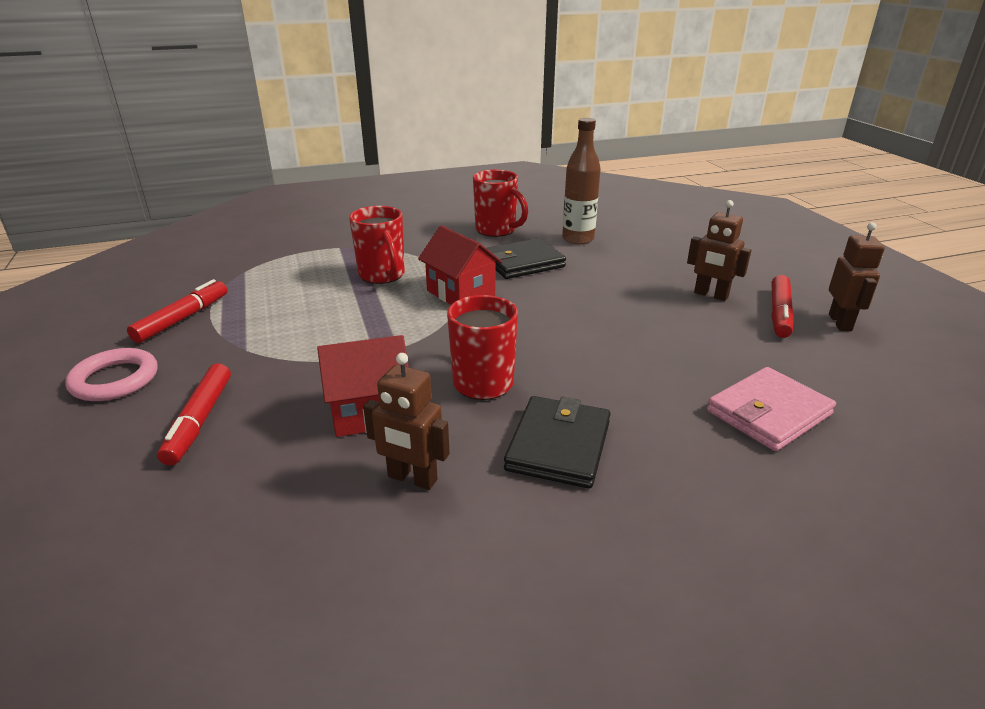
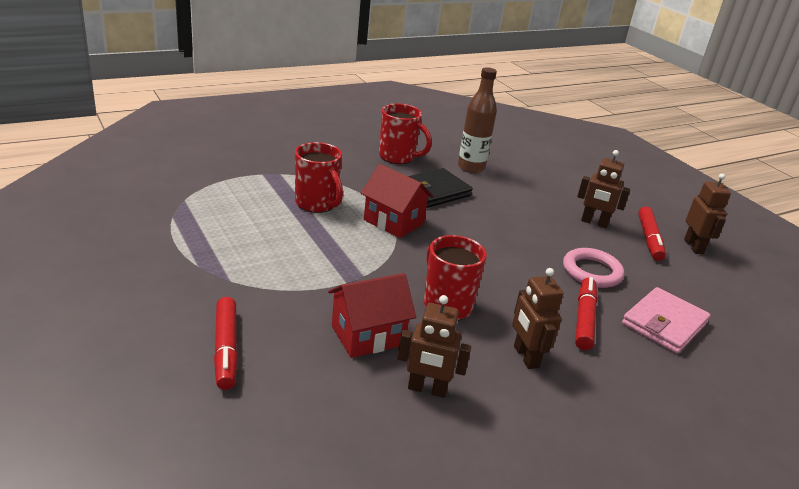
camera: 15 degrees left, 0 degrees up
pink ring [65,348,158,401] -> pink ring moved to [563,248,625,288]
red marker [127,279,227,343] -> red marker moved to [575,277,598,350]
black wallet [504,396,610,489] -> brown robot [512,268,563,369]

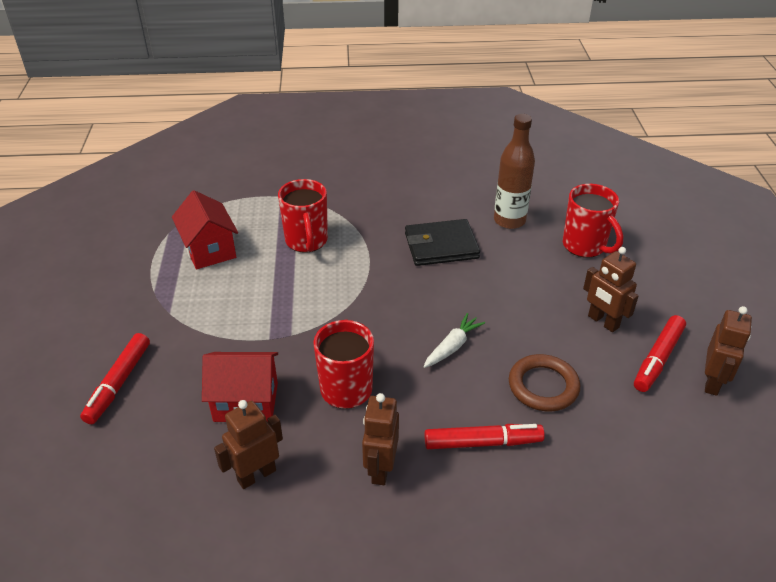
camera: 30 degrees right, 10 degrees up
red house [361,164,433,238] -> red house moved to [172,190,238,269]
red mug [379,103,432,164] -> red mug moved to [563,184,623,258]
brown robot [397,295,471,398] -> brown robot turned 105 degrees clockwise [214,400,283,489]
pink ring [563,248,625,288] -> brown ring [509,354,580,411]
red marker [575,277,598,350] -> red marker turned 45 degrees clockwise [425,424,545,449]
pink wallet [622,287,711,354] -> none
none -> white carrot [423,313,485,368]

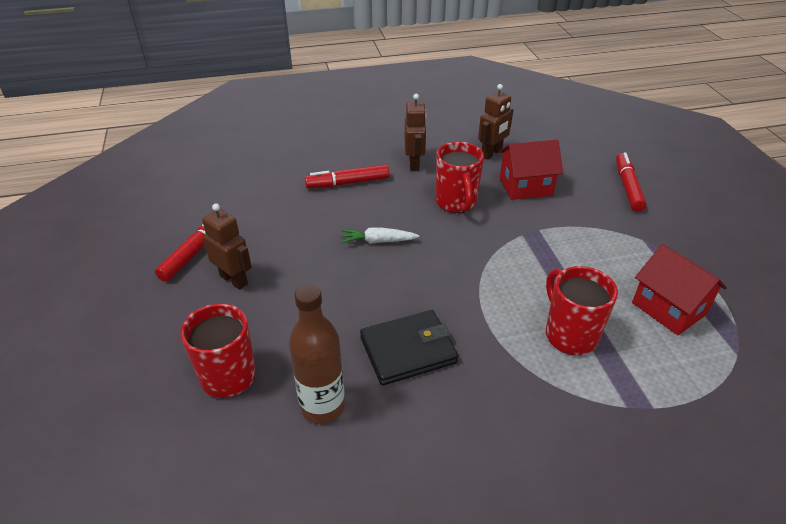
camera: 170 degrees right, 0 degrees up
white carrot [423,313,485,368] -> white carrot turned 60 degrees clockwise [341,227,420,244]
brown ring [509,354,580,411] -> none
brown robot [705,306,752,396] -> none

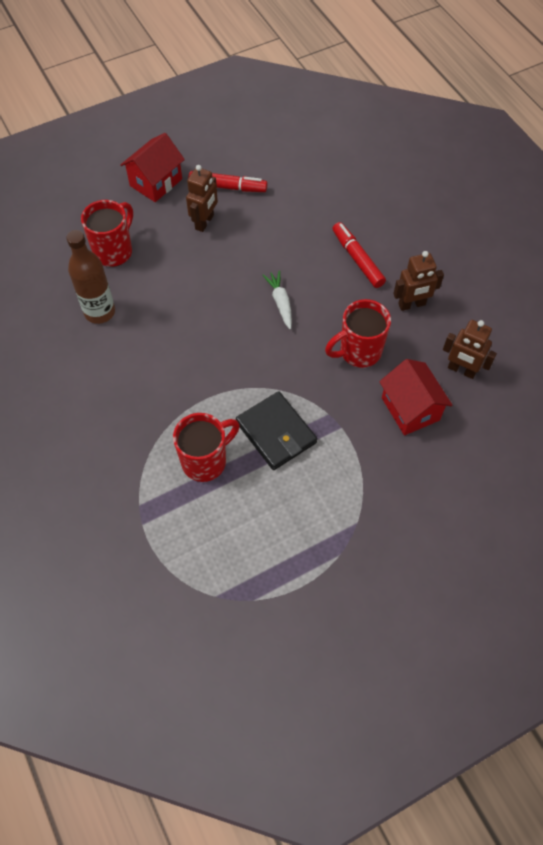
camera: 75 degrees right, 20 degrees up
black wallet [360,310,458,385] -> black wallet moved to [236,391,317,470]
red marker [616,152,647,212] -> none
red house [632,244,727,335] -> red house moved to [121,133,185,202]

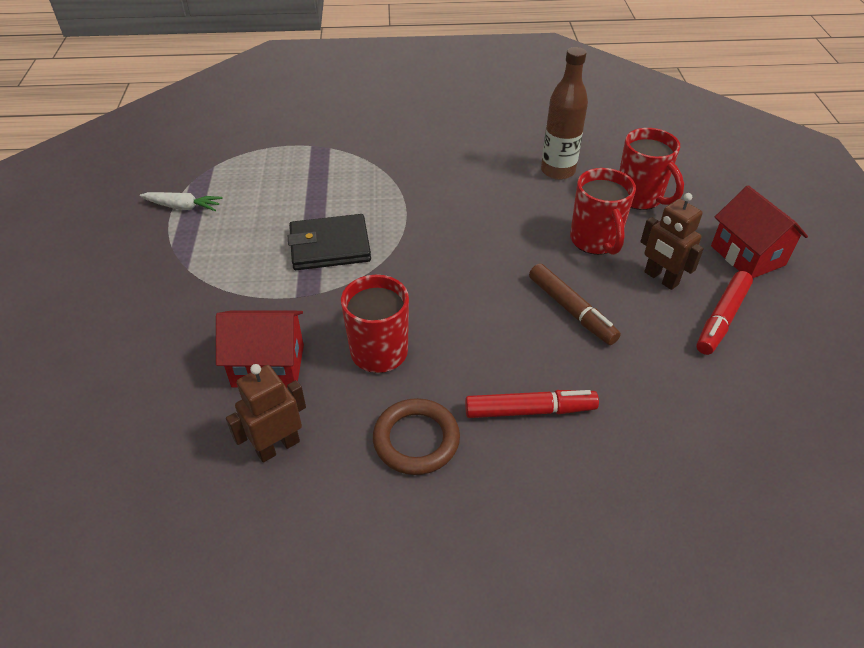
camera: 115 degrees right, 15 degrees down
red mug [173,413,240,482] -> red mug moved to [570,168,636,255]
white carrot [263,271,292,329] -> white carrot moved to [140,192,223,211]
brown robot [393,251,444,311] -> brown ring [373,398,460,475]
none -> brown marker [529,263,621,345]

